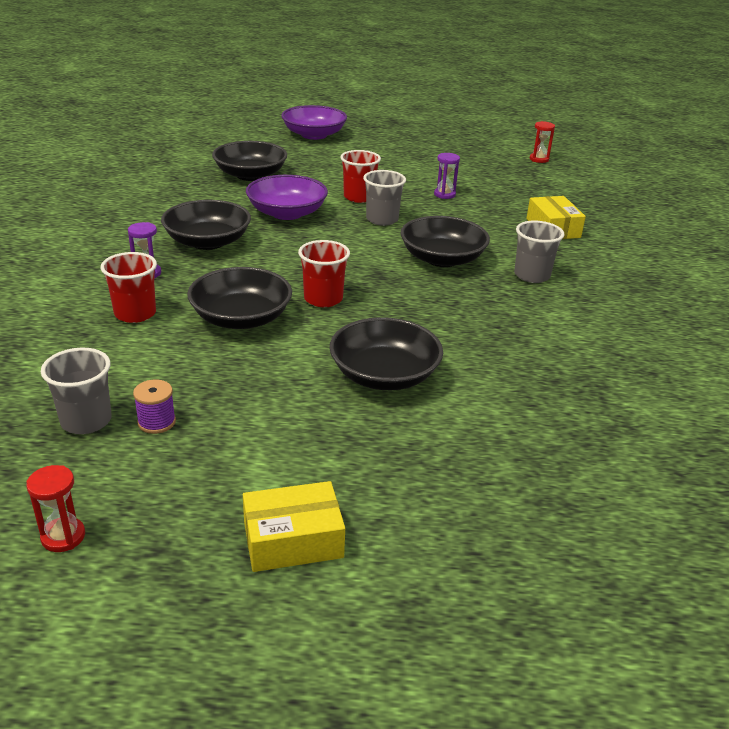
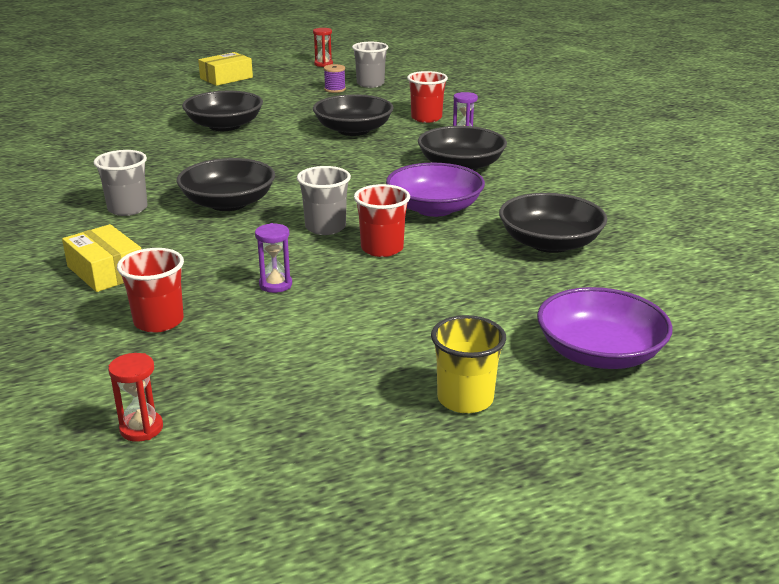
camera: 155 degrees right, 5 degrees down
red cup [298,240,350,307] -> red cup moved to [117,248,184,333]
none -> yellow cup [431,315,506,413]

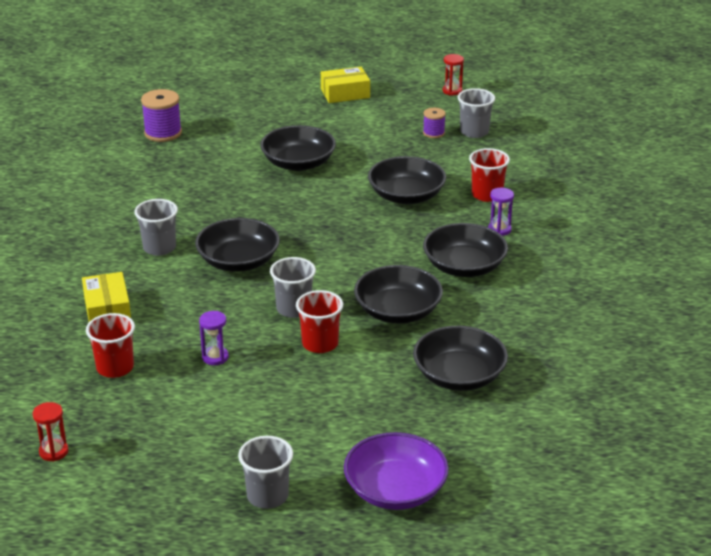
camera: 25 degrees right, 5 degrees up
purple bowl [386,163,485,217] -> black bowl [354,265,443,324]
yellow cup [431,315,506,413] -> grey cup [238,436,293,509]
none -> purple spool [141,89,182,142]

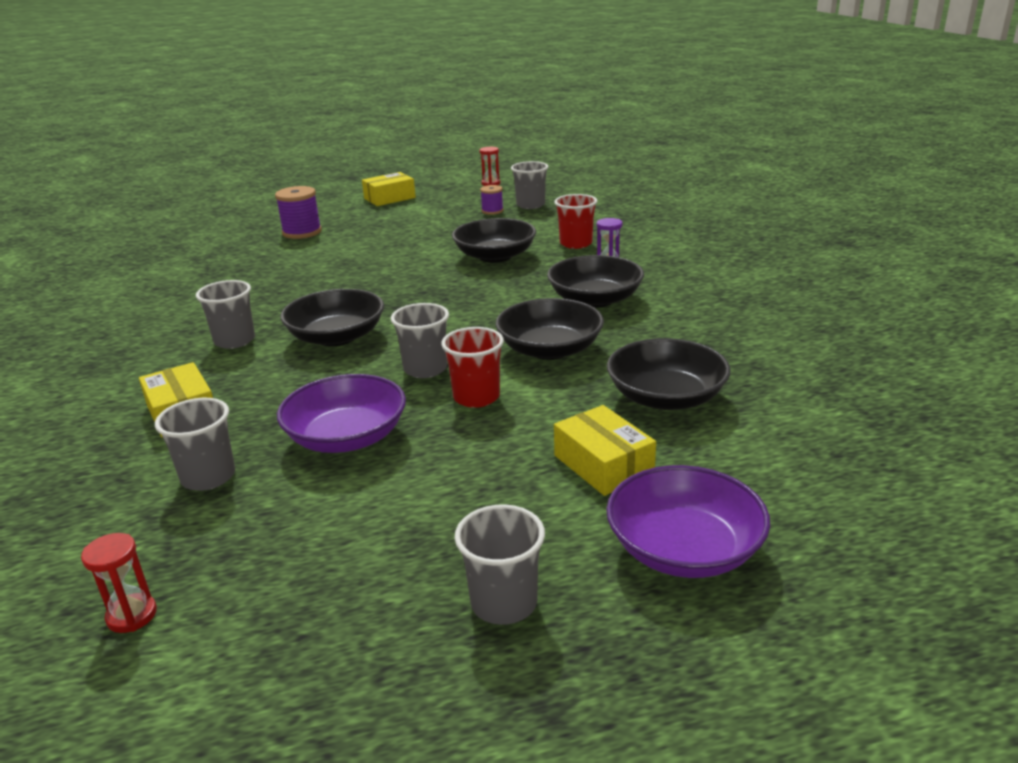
camera: 15 degrees left, 5 degrees down
red cup [86,313,135,378] -> grey cup [155,398,235,491]
purple spool [141,89,182,142] -> purple spool moved to [275,186,322,239]
purple hourglass [199,311,229,365] -> purple bowl [277,374,406,453]
black bowl [260,125,336,171] -> none
none -> yellow box [554,405,656,496]

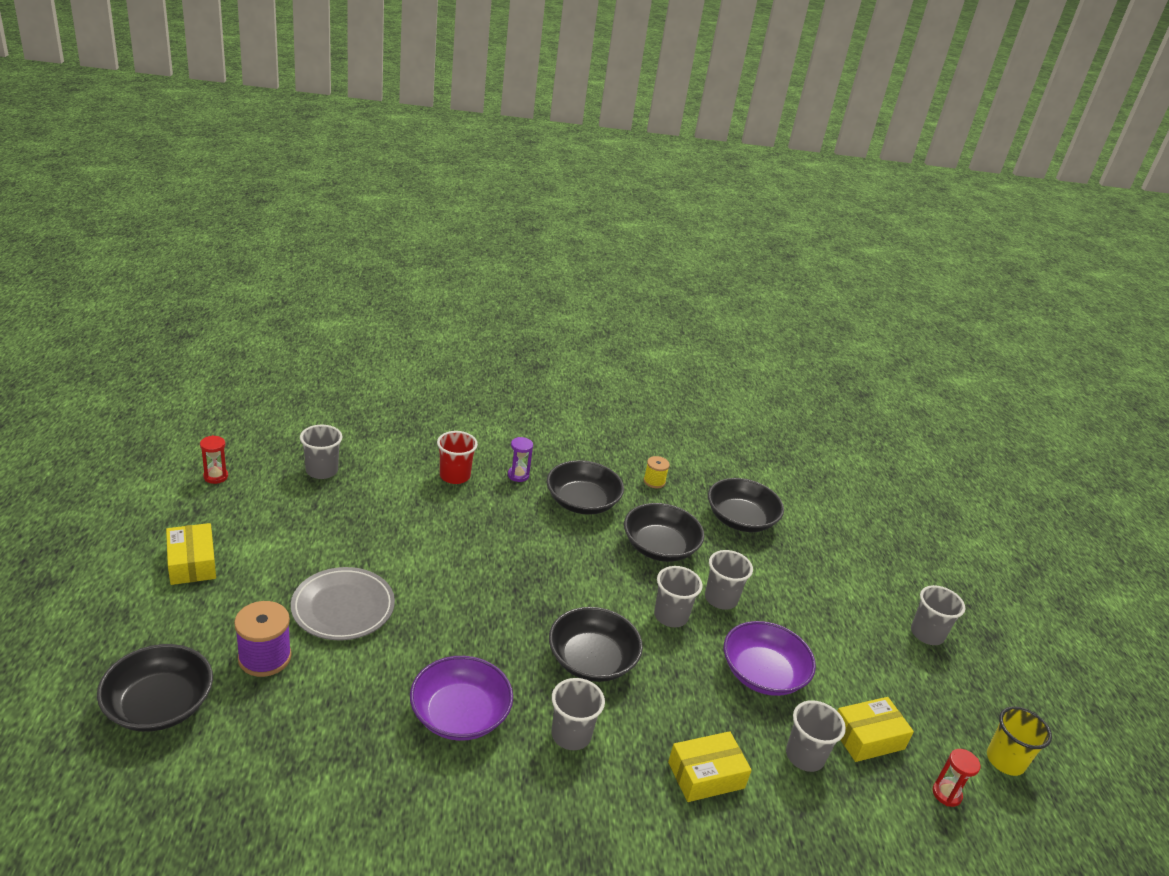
camera: 85 degrees left, 5 degrees up
red cup [441,327,504,408] -> grey cup [705,550,753,610]
black bowl [452,218,536,263] -> black bowl moved to [97,644,213,732]
purple spool [480,185,504,215] -> none
yellow box [554,405,656,496] -> yellow box moved to [838,697,914,762]
purple bowl [606,465,770,578] -> purple bowl moved to [410,656,513,741]
none -> grey plate [291,567,395,640]
none -> yellow spool [644,456,670,488]
none -> yellow cup [987,707,1052,776]

